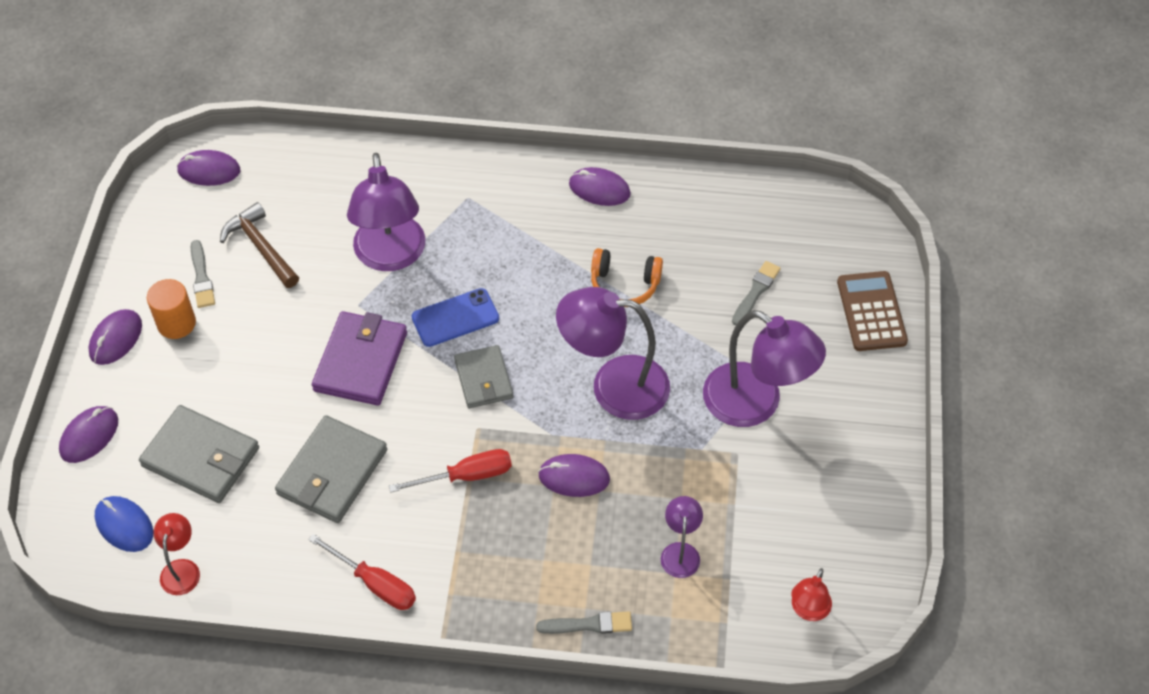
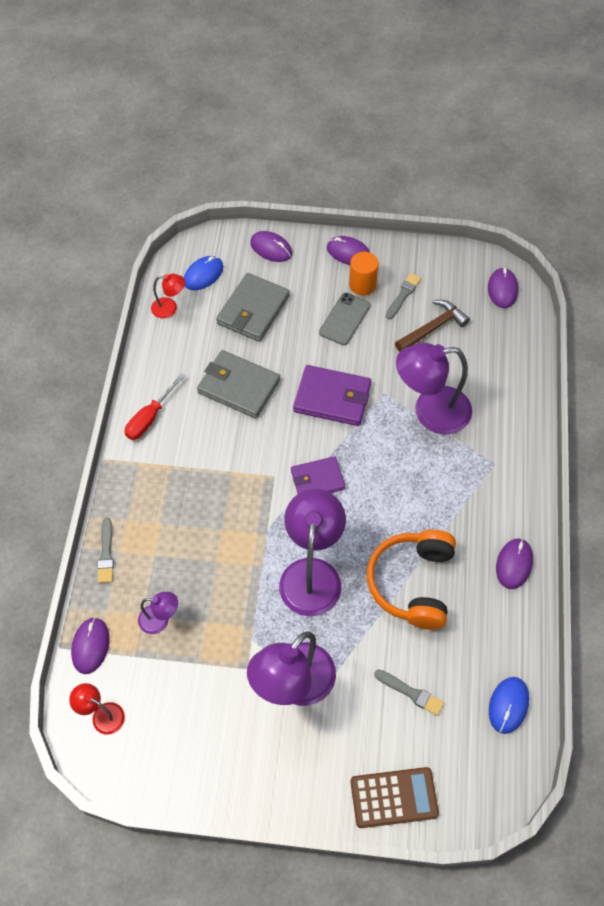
camera: 90 degrees right, 5 degrees up
grey brush [191,240,215,308] -> grey brush turned 135 degrees clockwise [386,273,421,319]
red screwdriver [389,449,512,493] -> none
blue phone [412,288,499,347] -> none
grey wallet [454,345,513,408] -> purple wallet [291,456,345,494]
purple mouse [538,454,610,497] -> purple mouse moved to [71,617,110,674]
orange headphones [591,248,663,307] -> orange headphones [367,530,456,630], size x1.60
none -> grey phone [319,292,370,345]
none -> blue mouse [489,677,529,734]

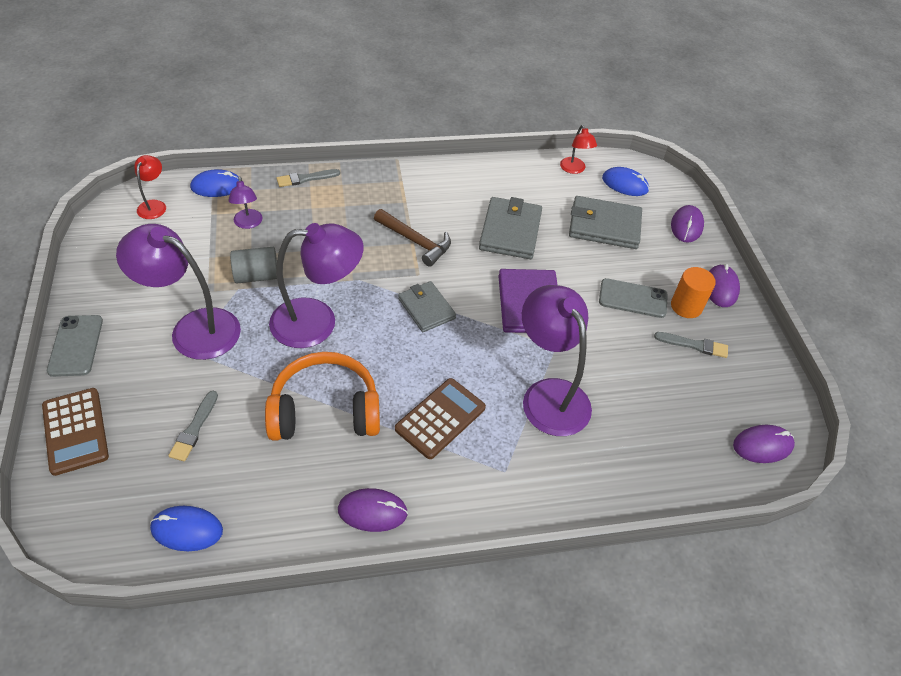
camera: 70 degrees right, 10 degrees down
purple mouse [71,617,110,674] -> blue mouse [190,169,239,197]
red screwdriver [125,373,186,440] -> none
purple wallet [291,456,345,494] -> grey wallet [398,281,456,332]
brown hammer [395,300,470,352] -> brown hammer moved to [374,209,451,267]
none -> grey phone [47,315,103,377]
none -> grey cylinder [230,247,277,283]
none -> brown calculator [395,378,486,459]

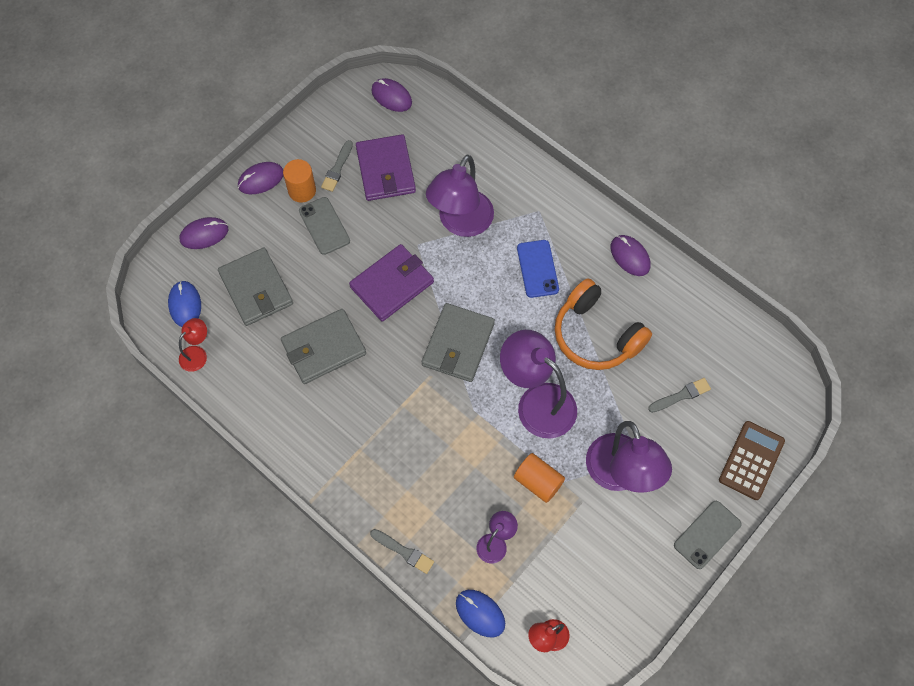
camera: 125 degrees left, 15 degrees up
blue mouse [150,506,223,551] -> none
grey cylinder [230,247,277,283] -> orange cylinder [514,453,565,503]
brown hammer [374,209,451,267] -> none
brown calculator [395,378,486,459] -> blue phone [517,240,559,298]
grey wallet [398,281,456,332] -> grey wallet [422,303,495,382], size x1.51
grey brush [654,332,728,358] -> grey brush turned 135 degrees counterclockwise [321,140,353,192]
none -> purple wallet [356,134,416,201]

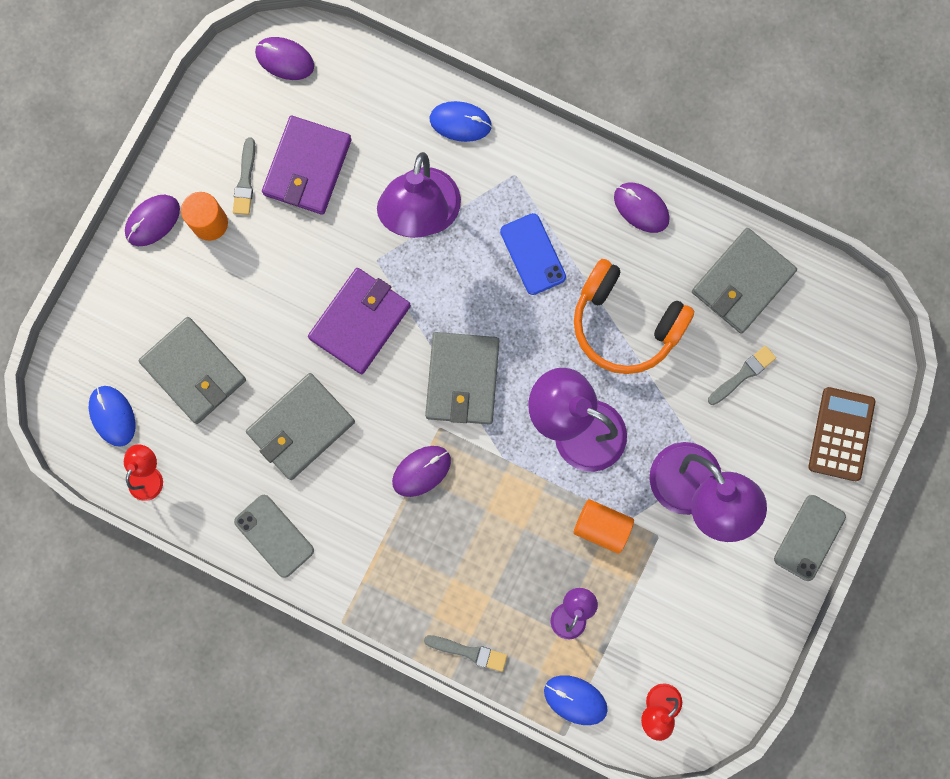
camera: 15 degrees left, 15 degrees up
purple mouse [179,217,228,249] -> purple mouse moved to [392,446,451,497]
grey phone [299,197,350,255] -> grey phone moved to [234,495,314,578]
purple wallet [356,134,416,201] -> purple wallet turned 45 degrees clockwise [262,116,352,215]
none -> blue mouse [430,101,492,142]
none -> grey wallet [692,228,797,333]

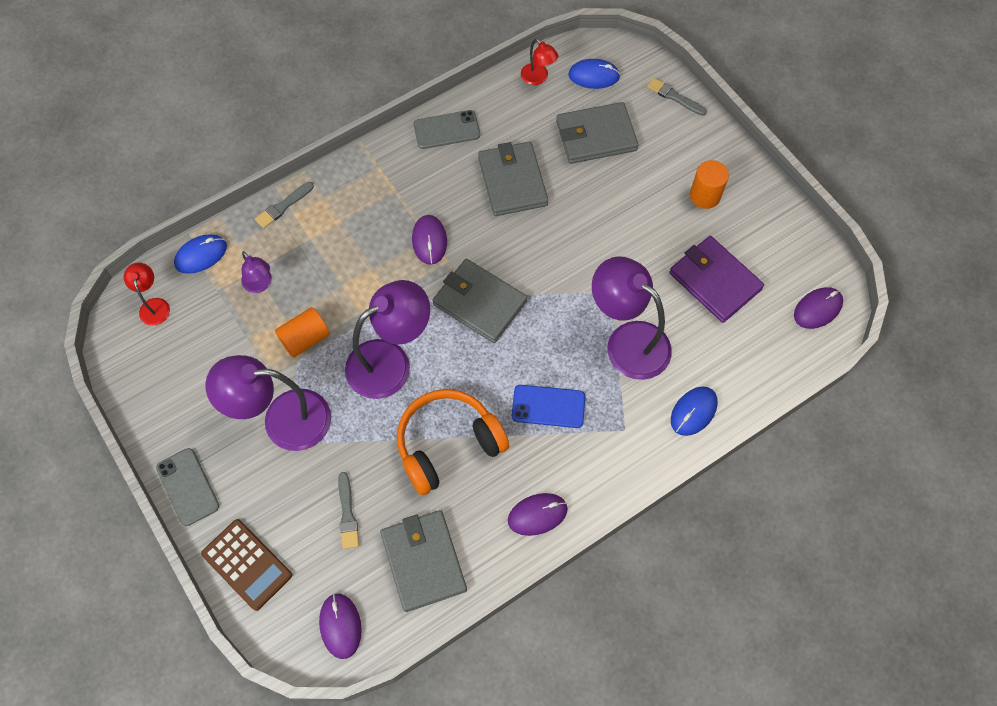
camera: 120 degrees right, 15 degrees down
purple mouse [125,195,180,246] -> purple mouse moved to [319,593,362,659]
grey brush [233,137,255,215] -> grey brush moved to [647,77,707,116]
purple wallet [308,268,411,374] -> none

